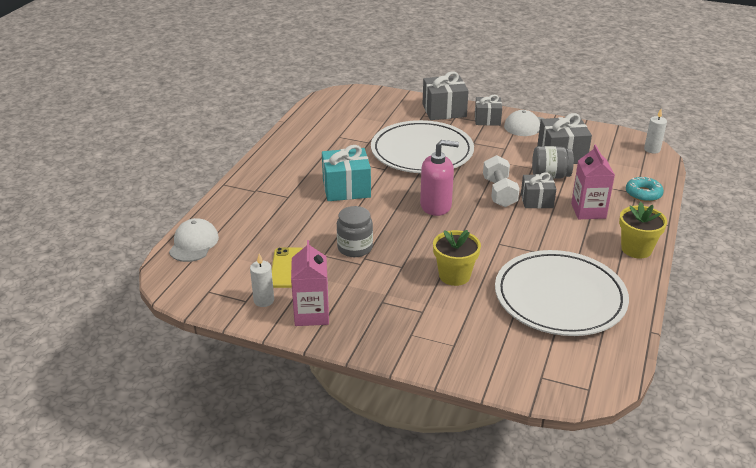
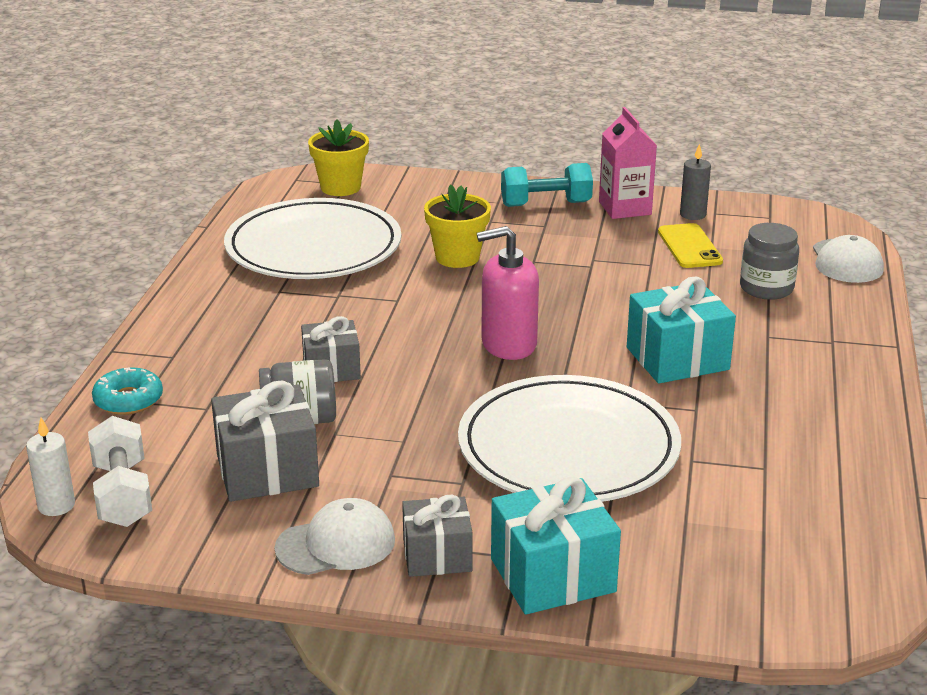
camera: 170 degrees right, 5 degrees down
white candle [250,254,274,307] -> grey candle [680,144,711,220]
grey jar [337,206,373,257] -> grey jar moved to [740,223,799,300]
grey gift [423,71,469,120] -> turquoise gift [491,477,621,615]
white dumbbell [483,155,520,207] -> white dumbbell moved to [88,416,152,527]
pink carton [571,145,615,219] -> none
yellow flower pot [619,202,667,258] -> yellow flower pot moved to [308,120,369,196]
none -> turquoise dumbbell [501,163,593,207]

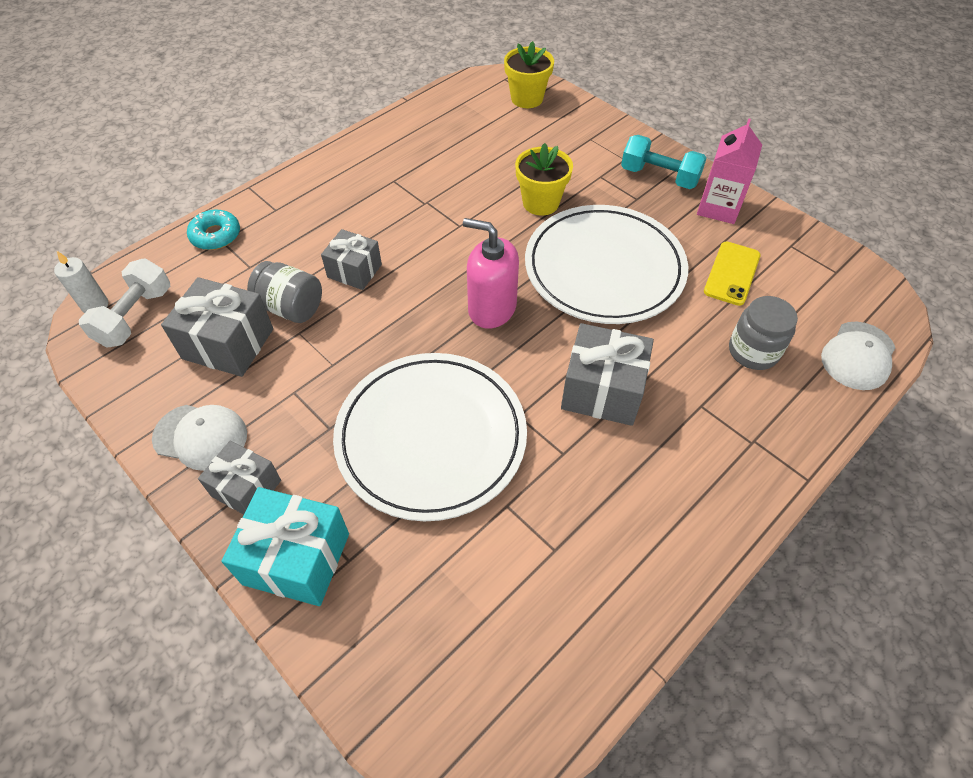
camera: 35 degrees right, 25 degrees up
white plate [224,198,401,279] -> white plate moved to [525,205,688,324]
turquoise gift [627,277,736,383] -> grey gift [561,323,654,426]
grey candle [680,144,711,220] -> none

